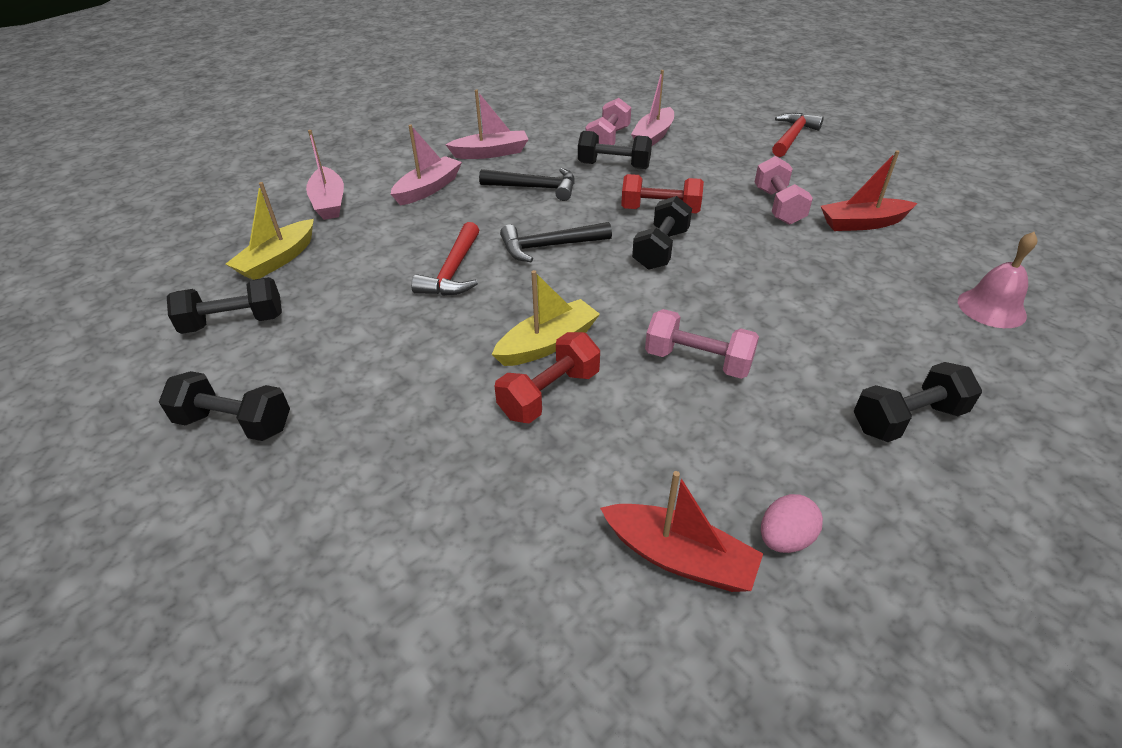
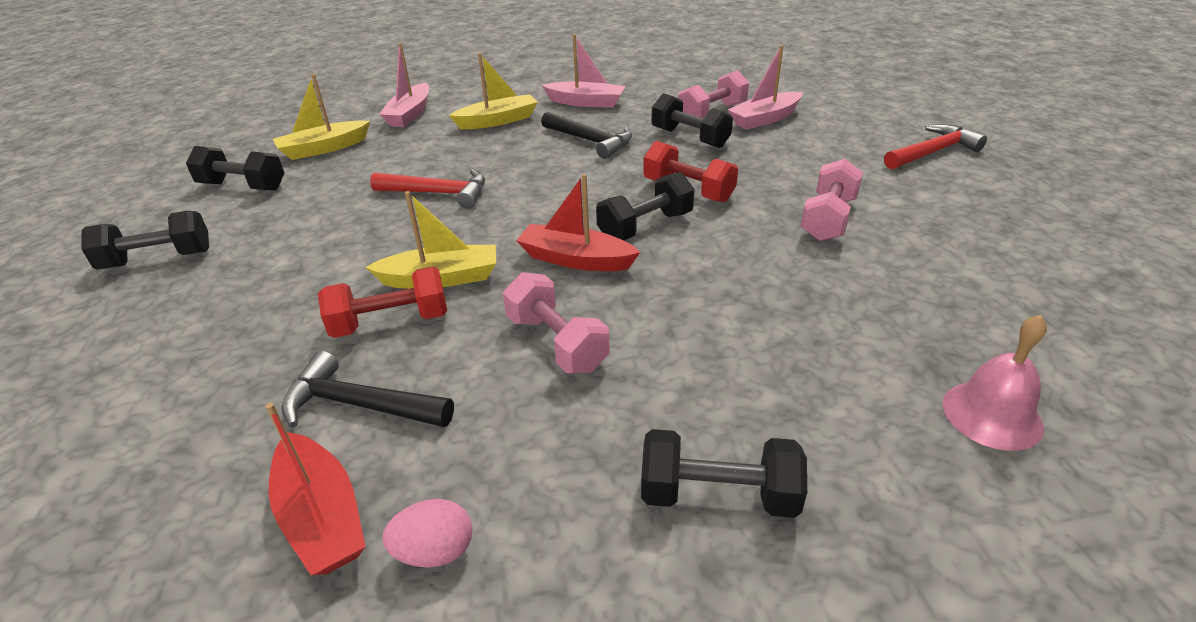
camera: 30 degrees right, 5 degrees down
black dumbbell [159,371,290,441] -> black dumbbell turned 60 degrees counterclockwise [81,211,209,270]
pink boat [391,125,462,206] -> yellow boat [449,53,538,129]
red hammer [411,222,479,296] -> red hammer turned 120 degrees counterclockwise [370,169,485,209]
black hammer [500,222,612,262] -> black hammer moved to [281,351,454,428]
red boat [821,150,917,231] -> red boat moved to [516,174,640,271]

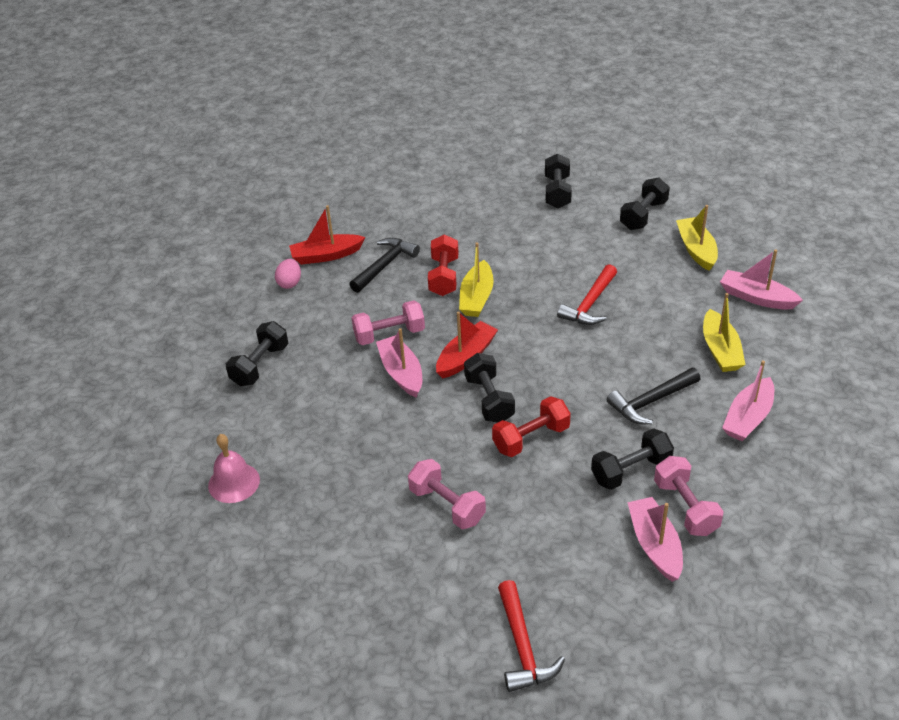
camera: 110 degrees right, 5 degrees up
none -> pink boat [376,328,422,397]

